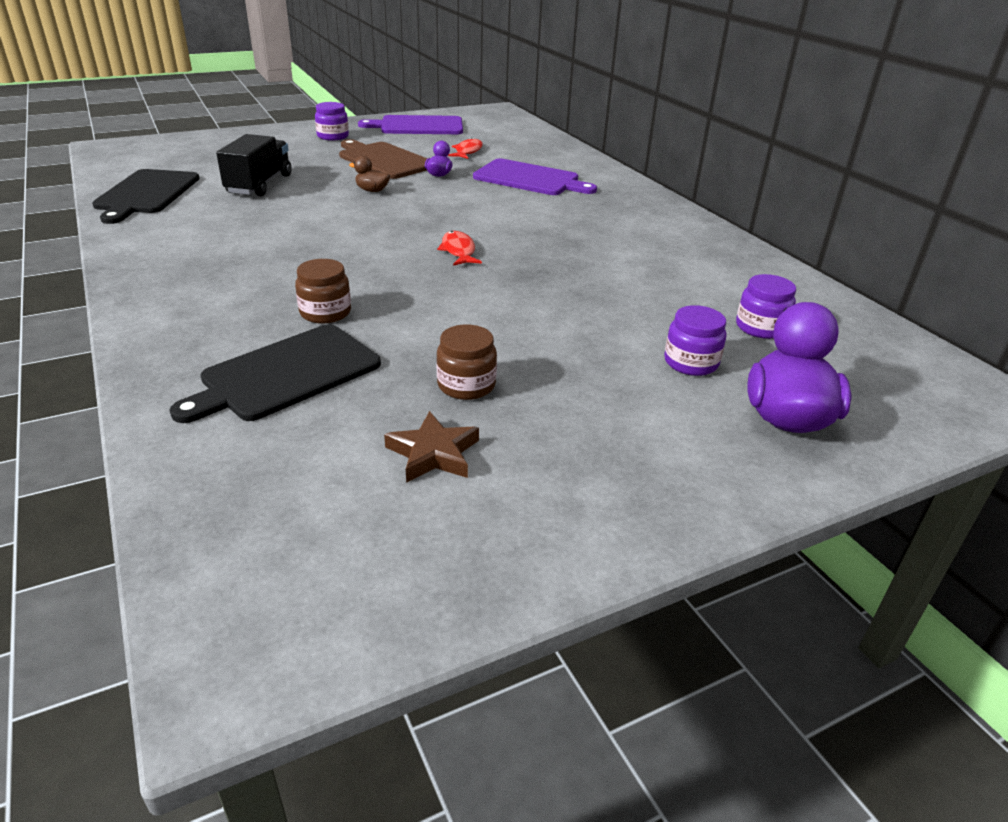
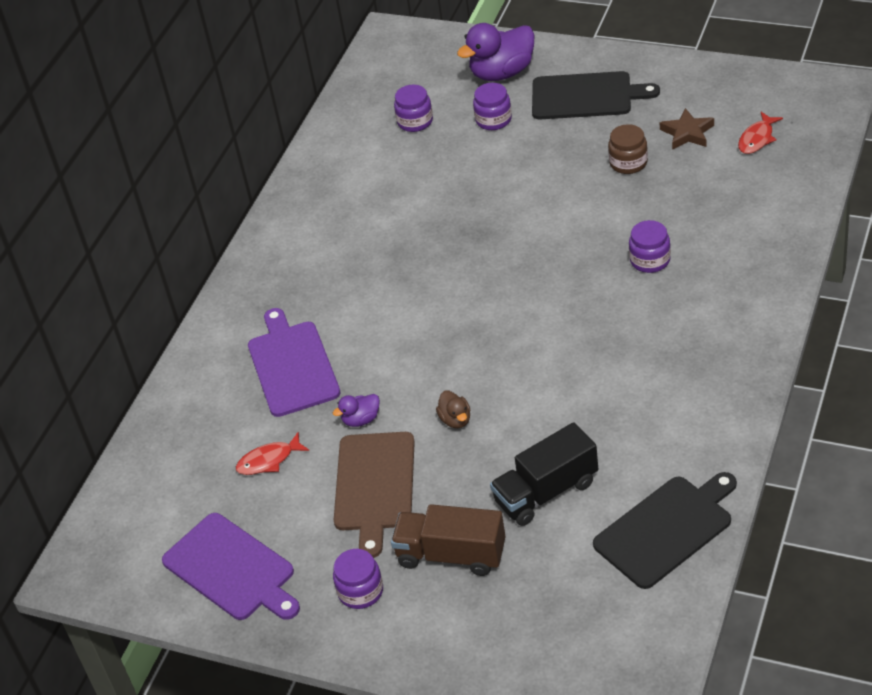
camera: 125 degrees left, 10 degrees up
black cutting board [169,324,381,423] -> black cutting board moved to [532,71,660,119]
brown jar [295,259,351,324] -> purple jar [629,220,671,273]
red fish [437,231,482,266] -> red fish moved to [738,112,783,154]
none -> brown truck [391,504,506,576]

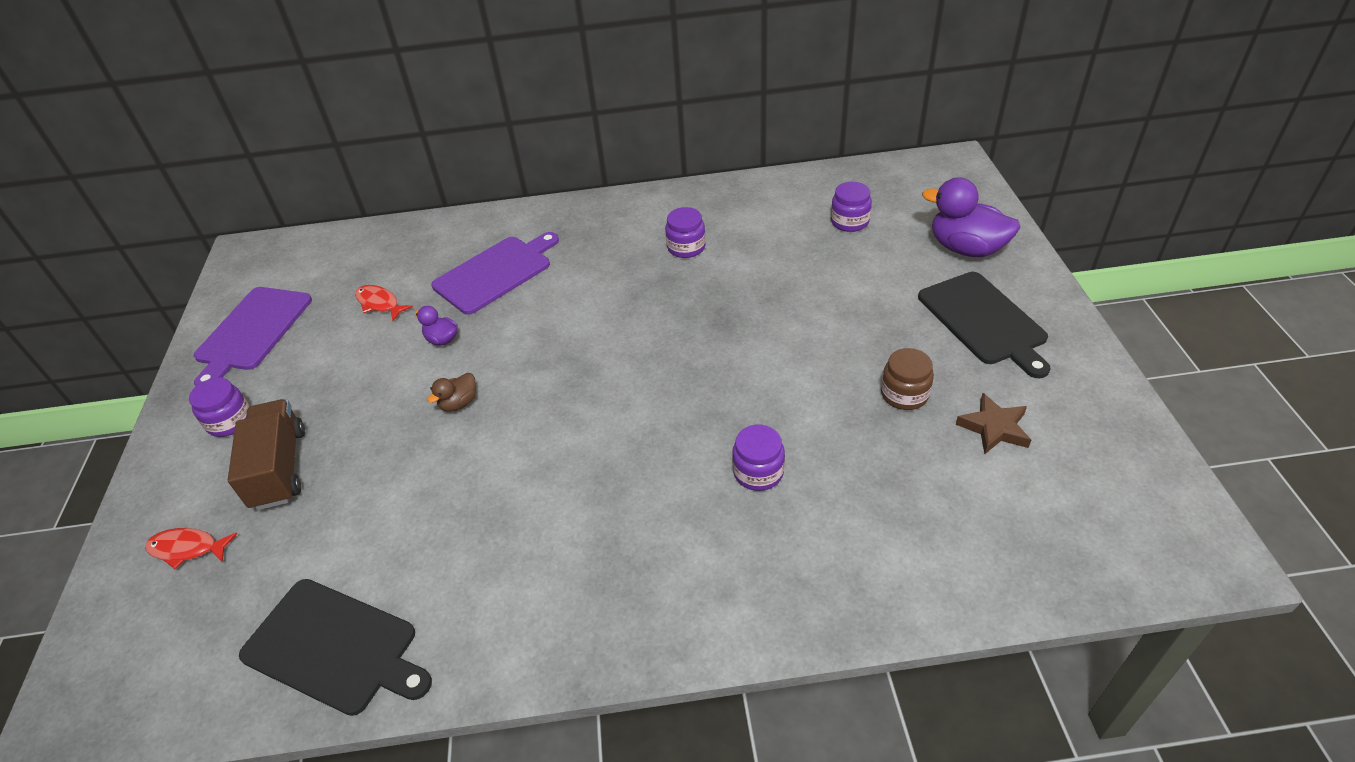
camera: 60 degrees right, 0 degrees up
brown cutting board [334,432,415,558] -> none
purple jar [473,83,512,130] -> purple jar moved to [665,207,706,258]
black truck [490,422,598,526] -> none
red fish [738,112,783,154] -> red fish moved to [145,528,237,569]

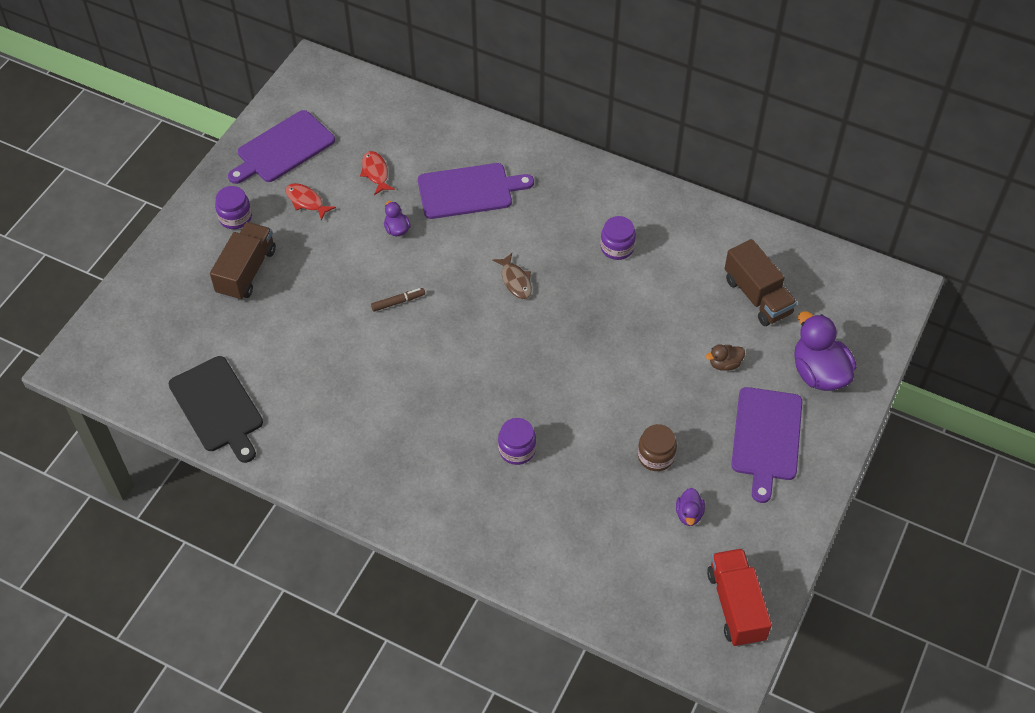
camera: 30 degrees right, 10 degrees up
red fish [145,528,237,569] -> red fish moved to [286,183,336,220]
brown duck [428,373,476,411] -> brown duck moved to [706,344,745,371]
purple jar [831,182,872,232] -> brown truck [725,239,797,326]
black cutting board [918,272,1051,378] -> purple cutting board [731,387,802,503]
brown star [956,393,1031,454] -> purple duck [676,488,705,526]
none -> brown marker [371,288,425,312]
none -> brown fish [492,253,532,299]
none -> red truck [707,548,772,647]

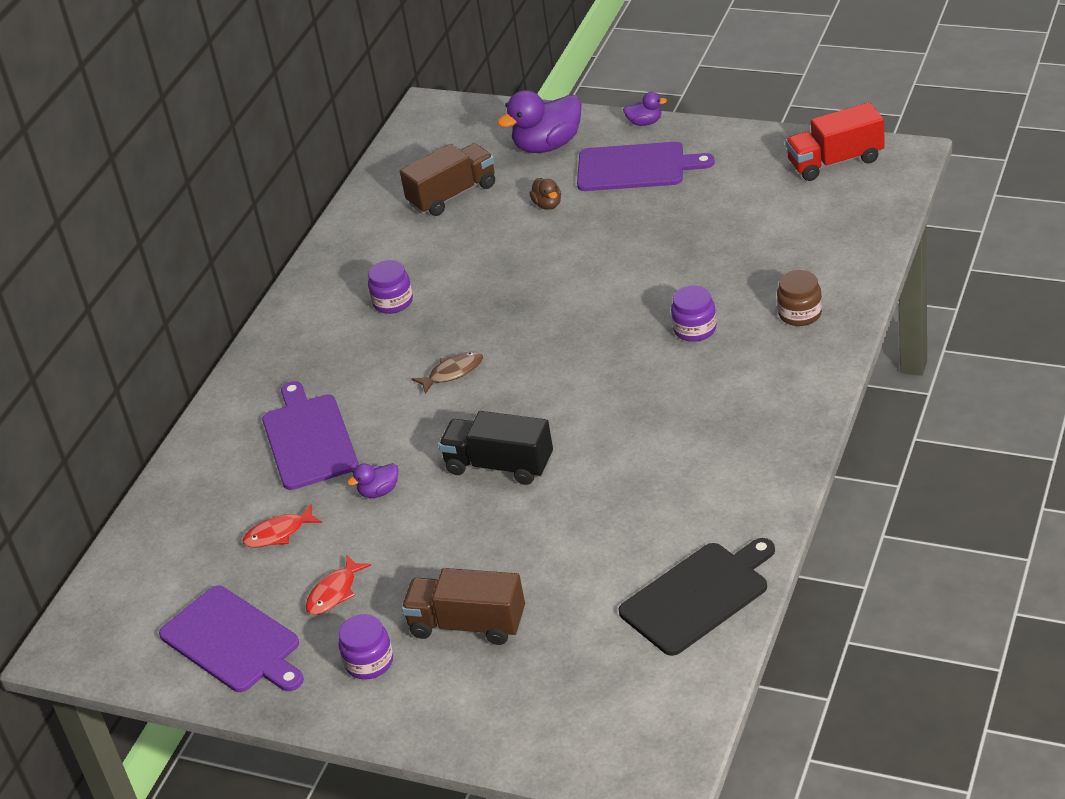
camera: 90 degrees left, 15 degrees down
brown marker [371,288,425,312] -> black truck [439,411,553,485]
brown jar [638,424,677,471] -> brown jar moved to [777,270,822,326]
purple duck [676,488,705,526] -> purple duck moved to [623,92,667,126]

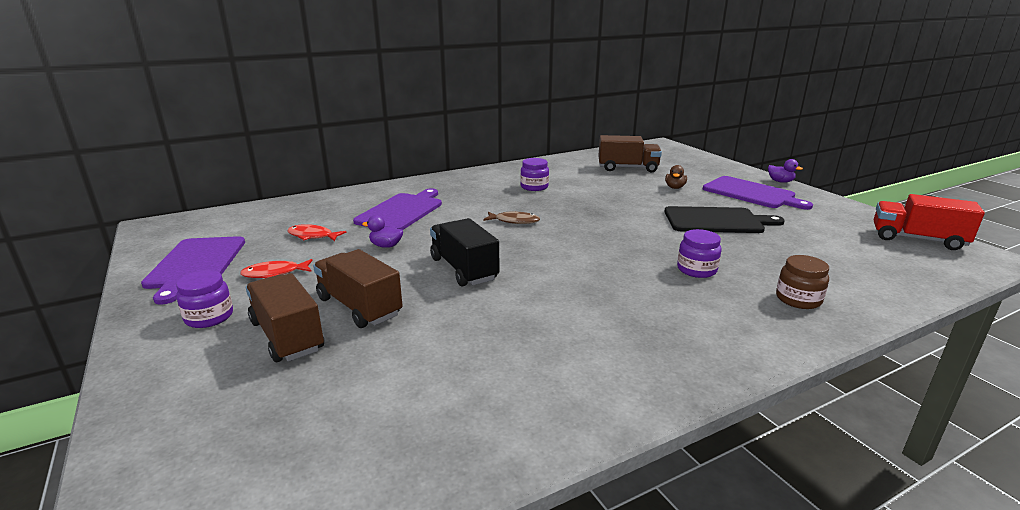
camera: 35 degrees right, 15 degrees down
purple duck [497,90,582,153] -> none
black cutting board [619,538,775,656] -> black cutting board moved to [664,206,785,233]
none -> brown truck [313,249,403,328]

